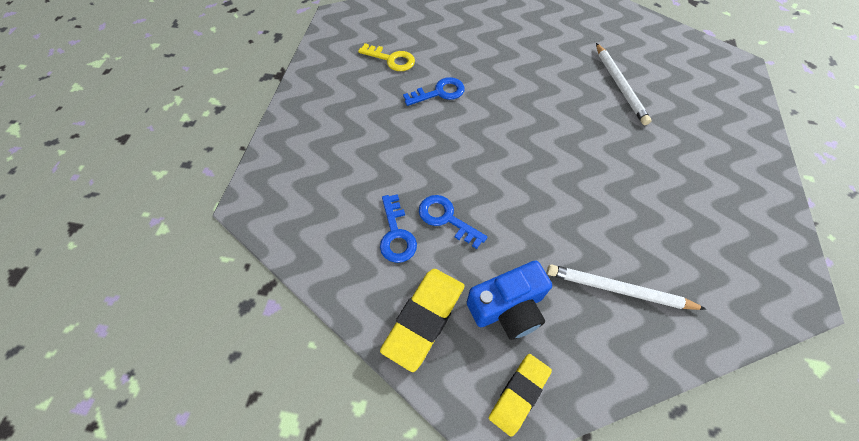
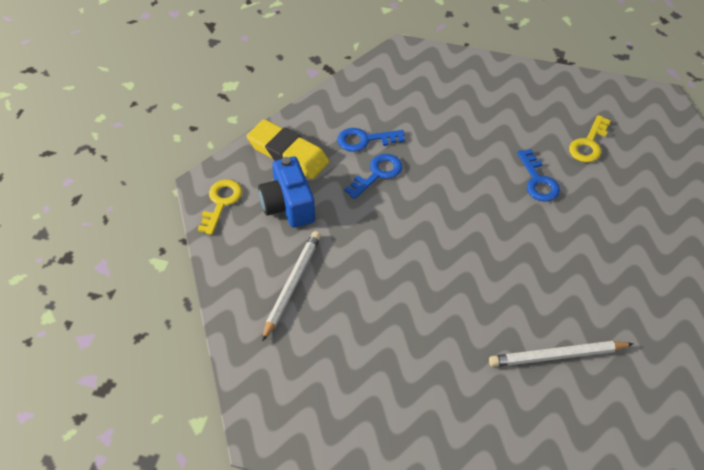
camera: 95 degrees right, 10 degrees down
yellow eraser [489,354,552,437] -> yellow key [198,180,242,235]

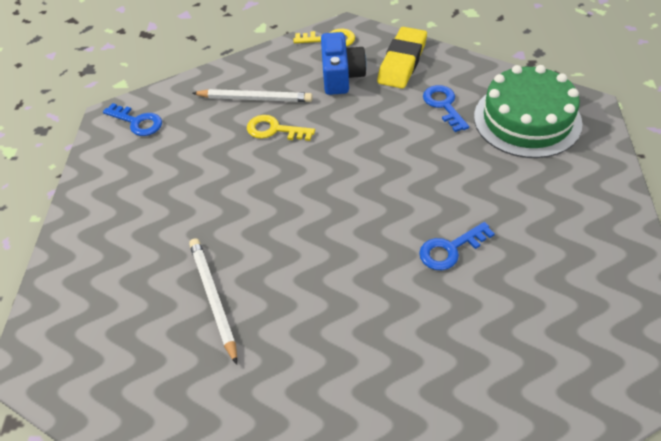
camera: 80 degrees right, 0 degrees up
blue camera [258,156,315,228] -> blue camera turned 120 degrees clockwise [321,32,367,95]
blue key [344,154,402,199] -> blue key moved to [103,103,162,136]
yellow key [569,115,611,162] -> yellow key moved to [247,115,315,141]
none -> green cake [474,65,583,158]

